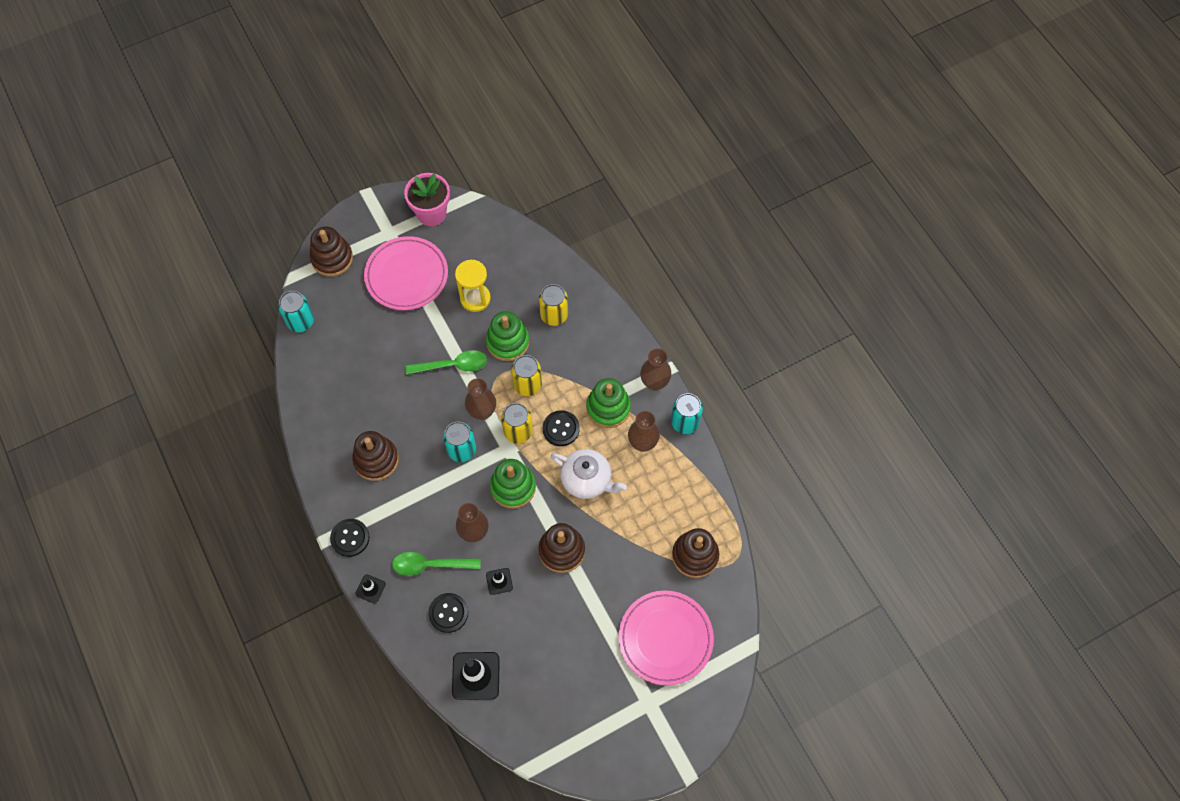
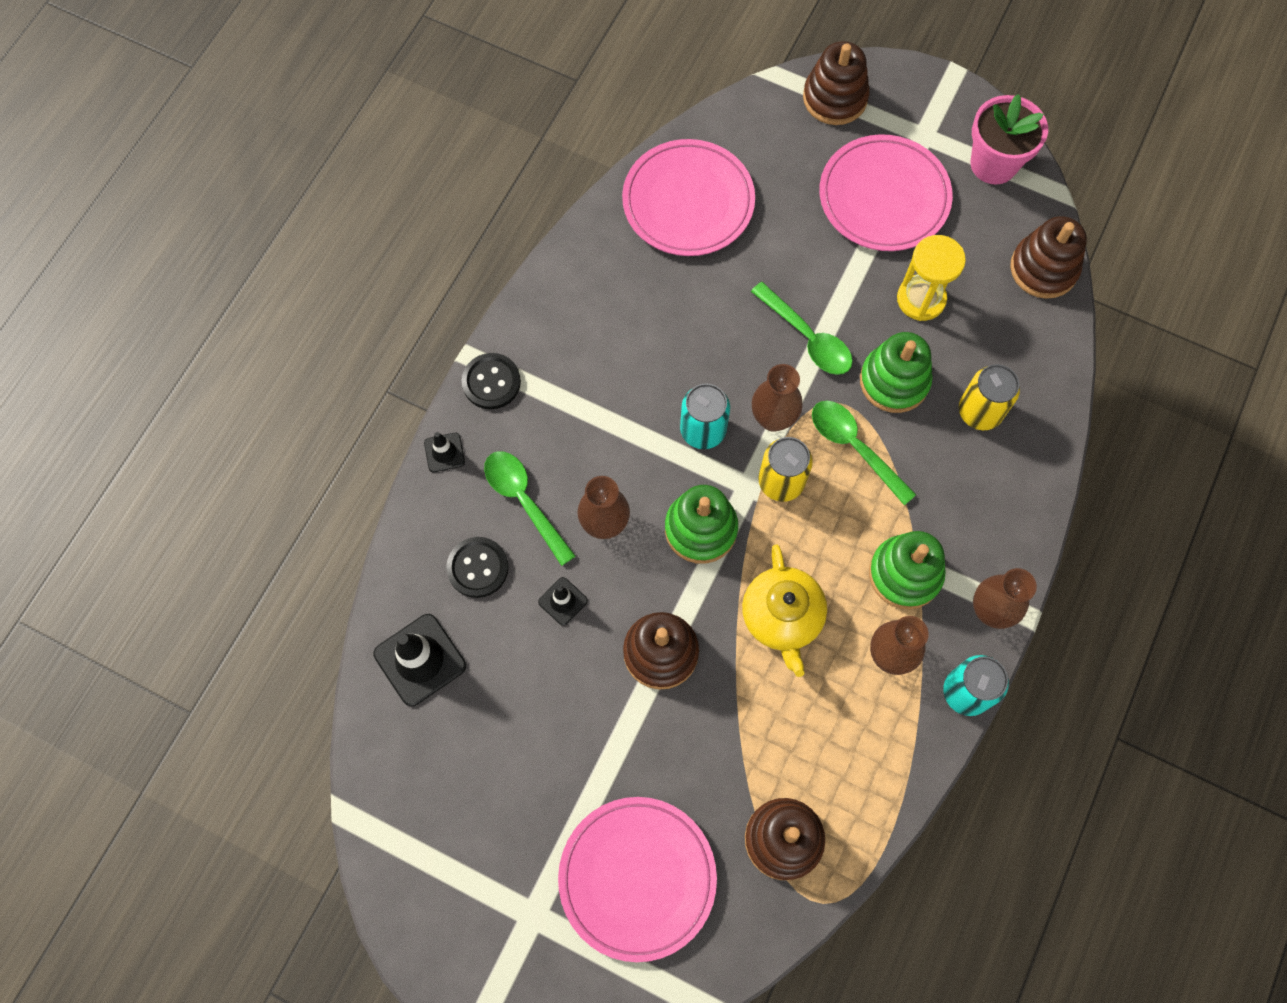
camera: 55 degrees right, 5 degrees up
turquoise can [278,291,314,332] -> none
brown stacking toy [352,431,399,481] -> brown stacking toy moved to [1010,216,1087,299]
yellow can [511,355,542,396] -> green spoon [812,401,916,506]
black button [543,410,580,446] -> none
white teapot [551,449,627,499] -> yellow teapot [742,545,827,677]
none -> pink plate [622,139,755,256]

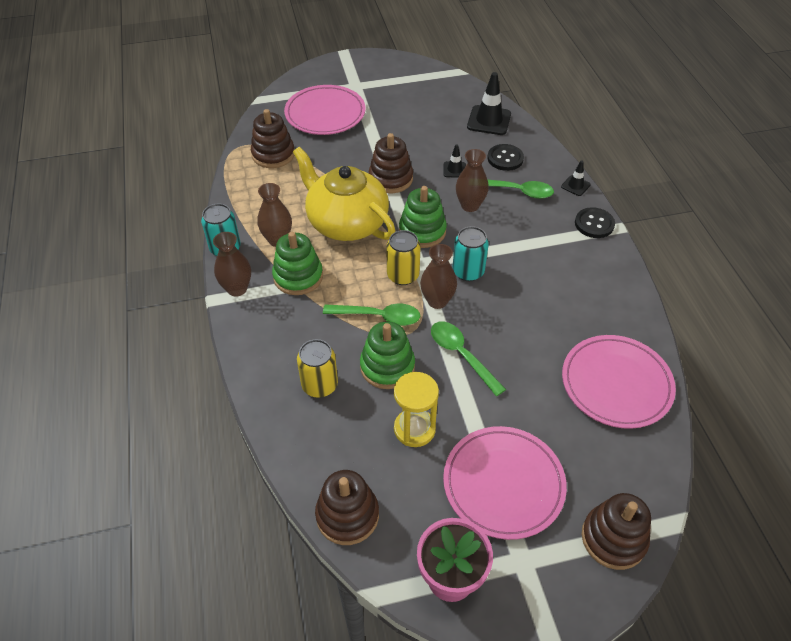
camera: 140 degrees right, 20 degrees down
yellow teapot [742,545,827,677] -> yellow teapot [293,147,396,241], size x1.55
green spoon [751,282,853,375] -> green spoon turned 45 degrees clockwise [431,321,506,396]

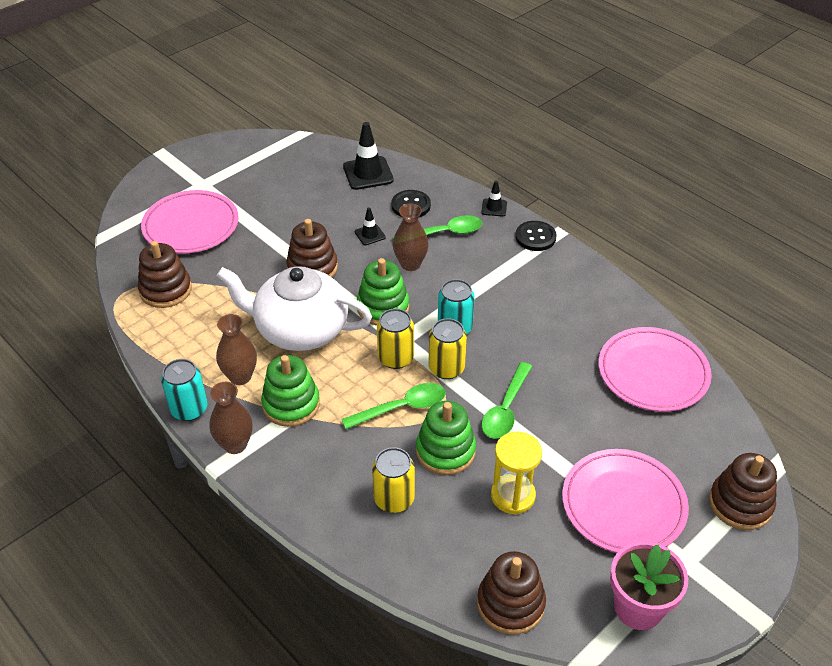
camera: 30 degrees left, 5 degrees down
yellow teapot [293,147,396,241] -> white teapot [217,266,372,351]
brown vase [420,244,457,309] -> yellow can [429,318,467,379]
green spoon [431,321,506,396] -> green spoon turned 90 degrees counterclockwise [482,362,532,439]

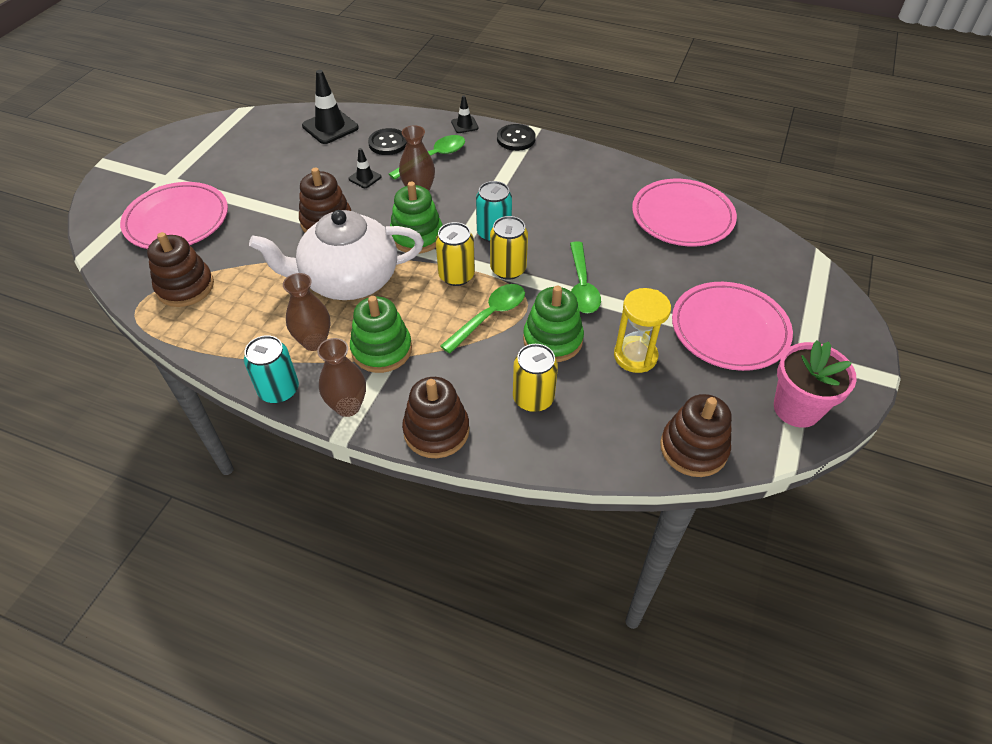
camera: 25 degrees left, 5 degrees up
brown stacking toy [709,453,777,530] -> brown stacking toy moved to [402,377,469,458]

